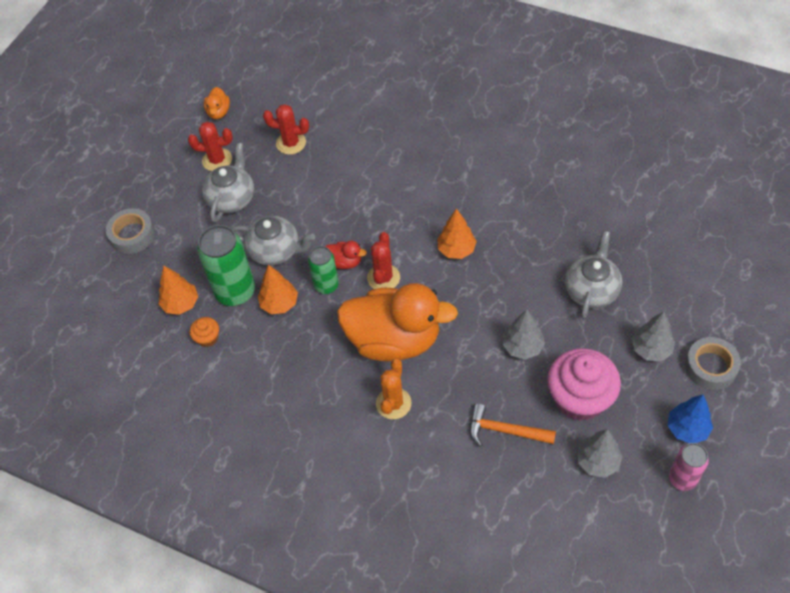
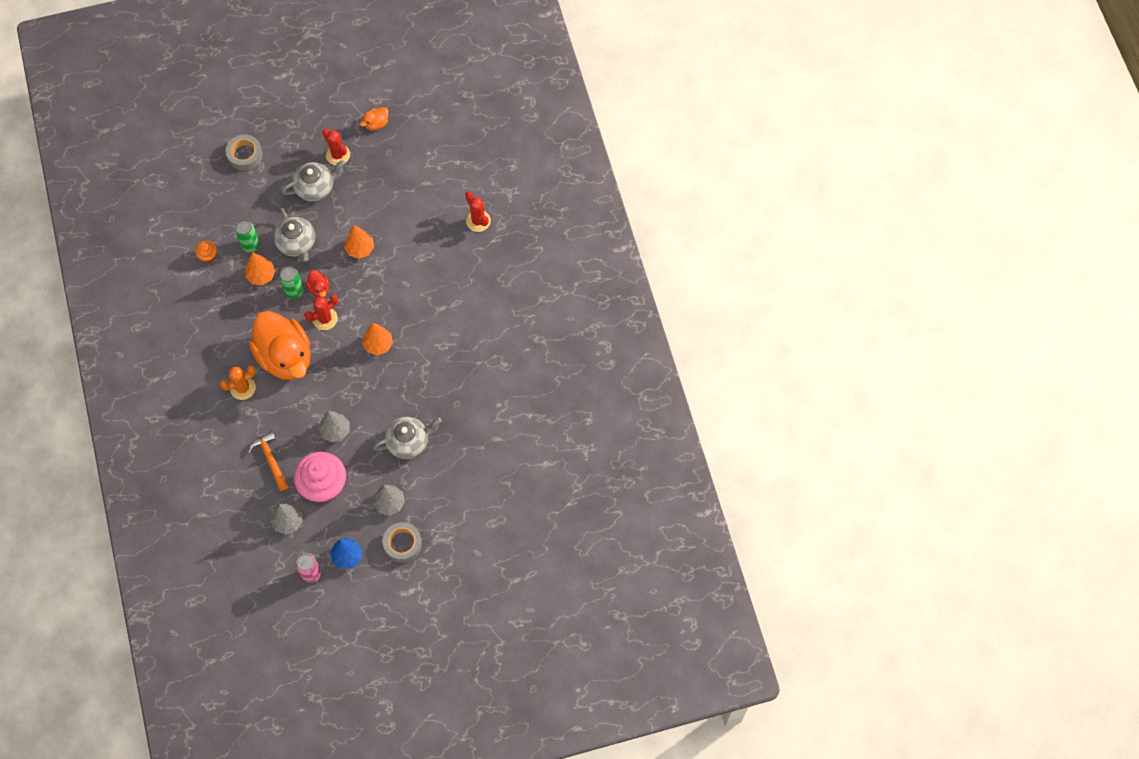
camera: 45 degrees right, 10 degrees up
orange tree [158,266,198,315] -> orange tree moved to [344,225,374,259]
green can [197,225,255,306] -> green can [235,219,260,252], size x0.60
red cactus [263,104,309,155] -> red cactus moved to [465,191,491,232]

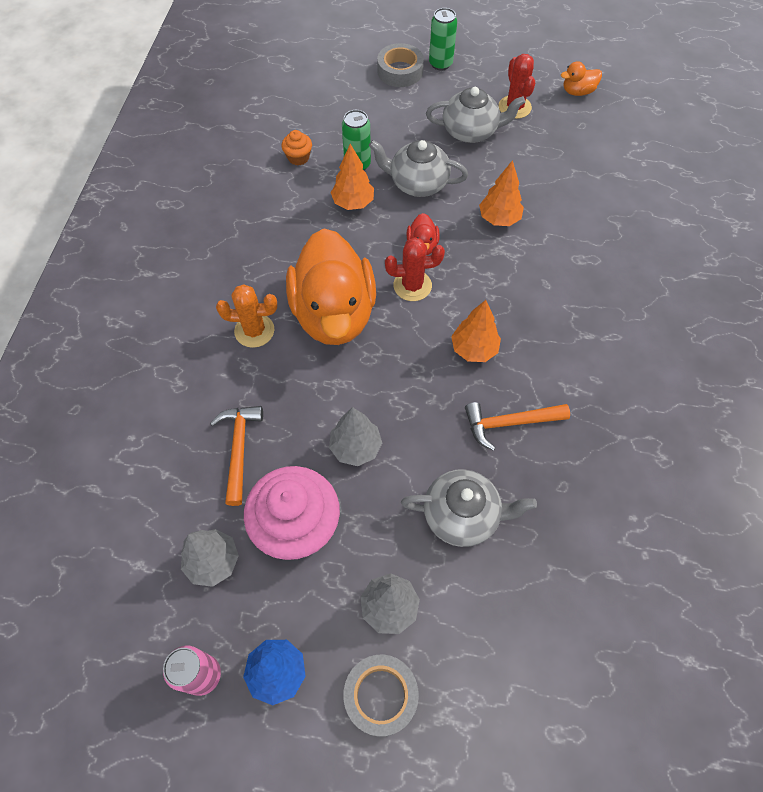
camera: 25 degrees right, 5 degrees down
grey teapot [274,208,315,262] -> grey teapot turned 105 degrees clockwise [369,140,468,197]
green can [279,266,304,299] -> green can moved to [429,8,457,71]
red cactus [465,191,491,232] -> none
none -> orange hammer [465,402,570,451]

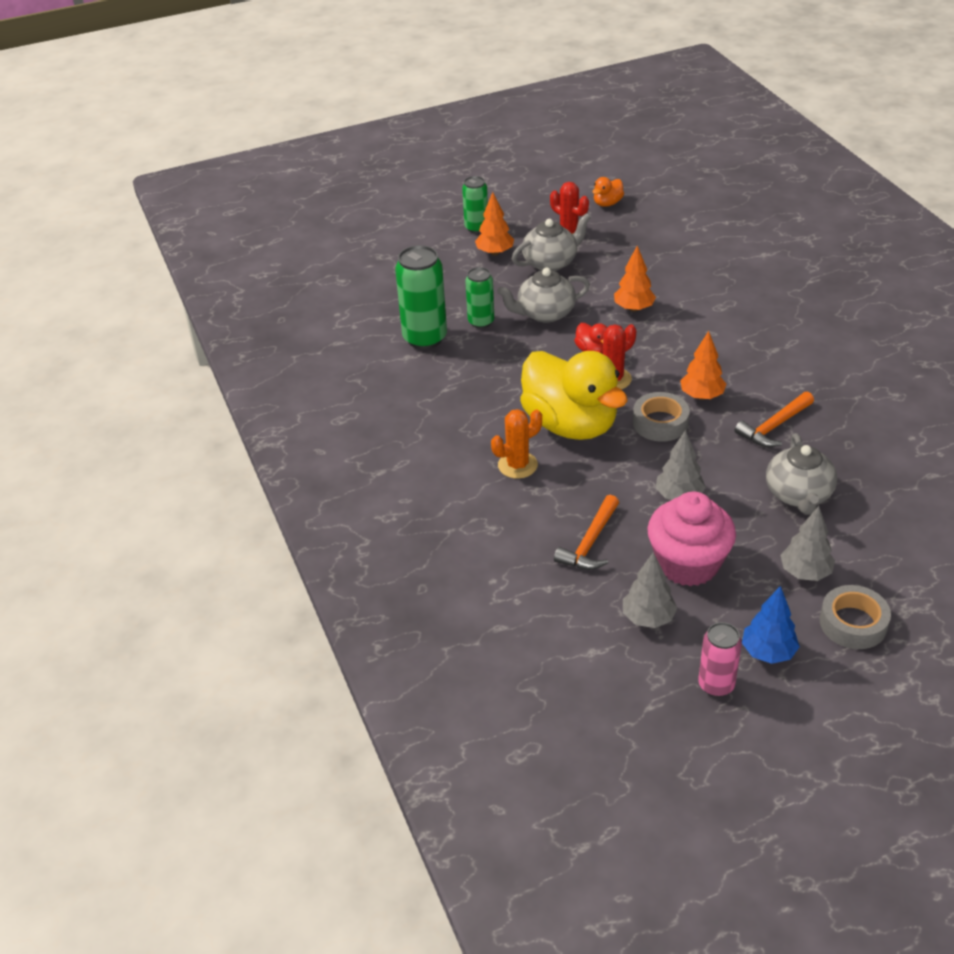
camera: 30 degrees left, 20 degrees down
orange hammer [210,406,263,506] -> orange hammer turned 120 degrees counterclockwise [554,495,619,570]
orange cupcake [282,130,312,165] -> green can [395,245,447,349]
orange duck [286,228,376,345] -> yellow duck [520,351,628,440]
orange tree [331,144,374,210] -> orange tree moved to [475,192,514,256]
grey tape [377,43,424,87] -> grey tape moved to [633,392,690,442]
grey teapot [401,469,537,547] -> grey teapot turned 120 degrees clockwise [766,433,837,515]

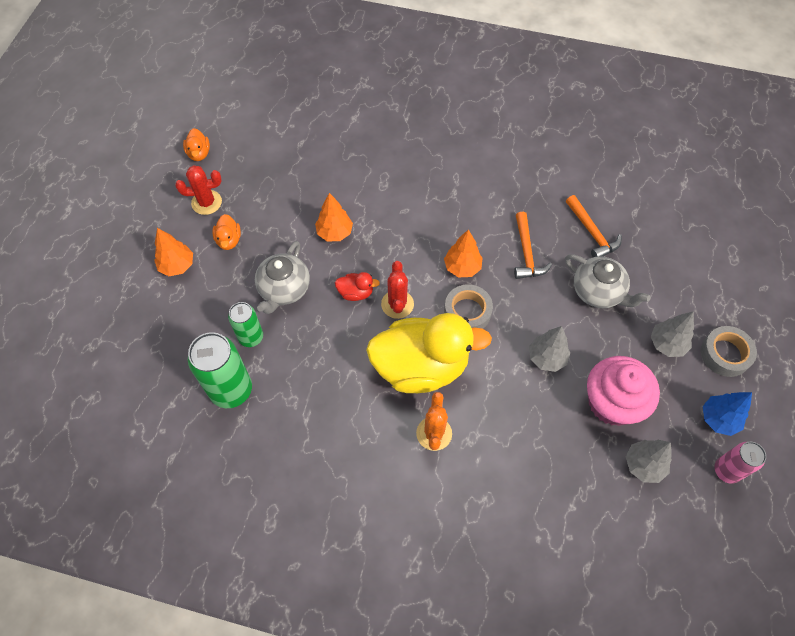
camera: 55 degrees left, 20 degrees up
green can [462,176,488,233] -> none
grey teapot [512,213,591,271] -> orange duck [212,214,241,250]
orange hammer [554,495,619,570] -> orange hammer moved to [566,195,622,257]

